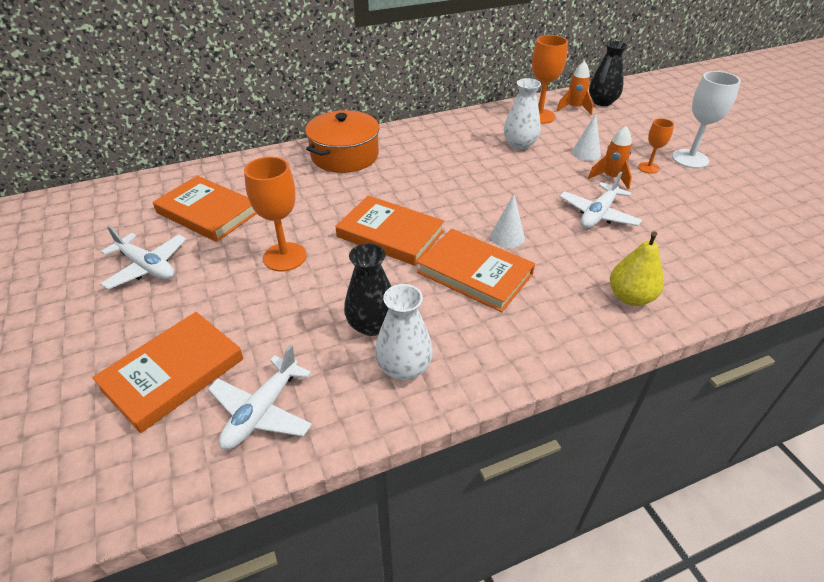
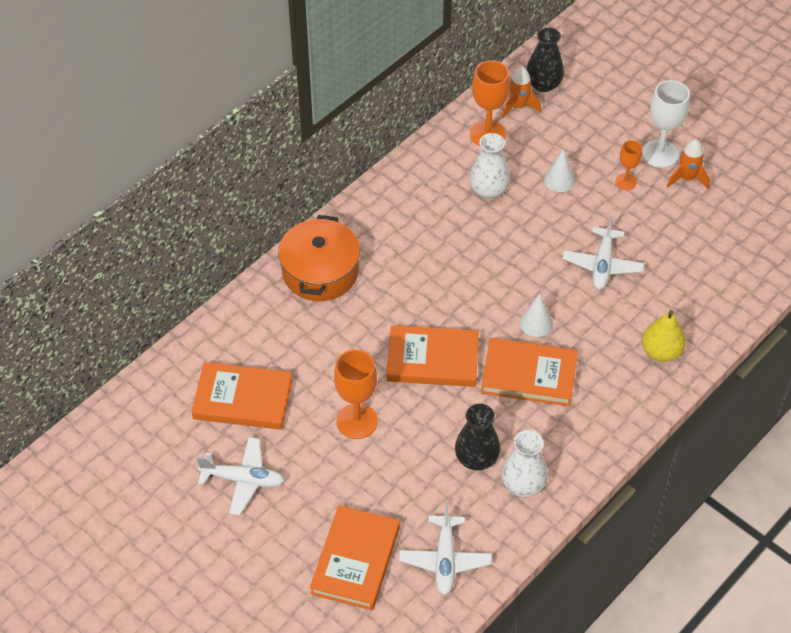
camera: 25 degrees left, 10 degrees up
orange rocket [588,126,632,189] -> orange rocket moved to [667,139,710,189]

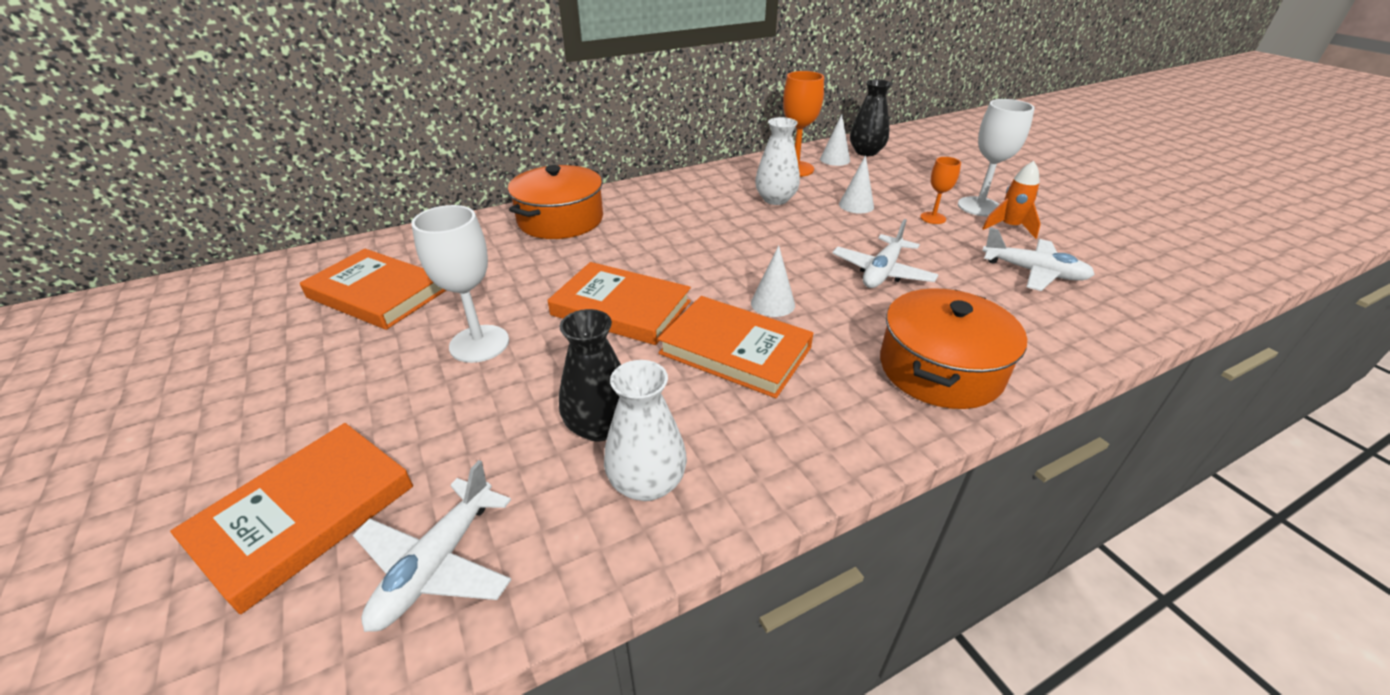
camera: 20 degrees right, 15 degrees down
white plane [196,437,285,515] -> white plane moved to [982,228,1095,291]
orange goblet [334,350,378,439] -> white goblet [411,205,509,363]
orange rocket [501,67,541,119] -> white cone [820,115,850,166]
yellow pear [642,310,686,362] -> orange pot [880,288,1027,409]

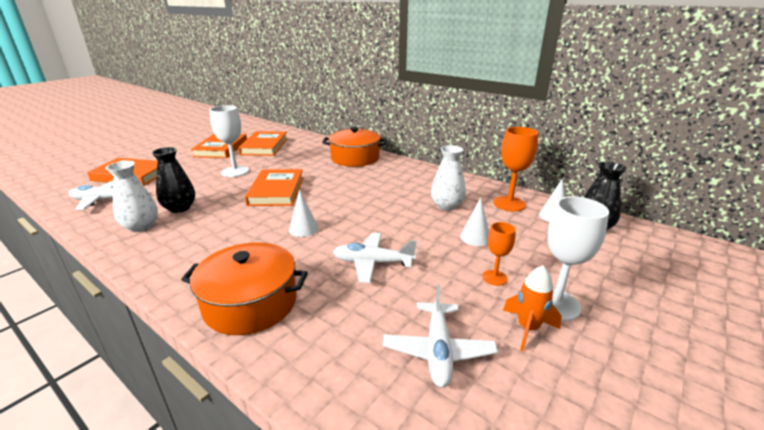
camera: 65 degrees right, 10 degrees down
orange book [658,296,813,398] -> orange book moved to [191,134,247,158]

